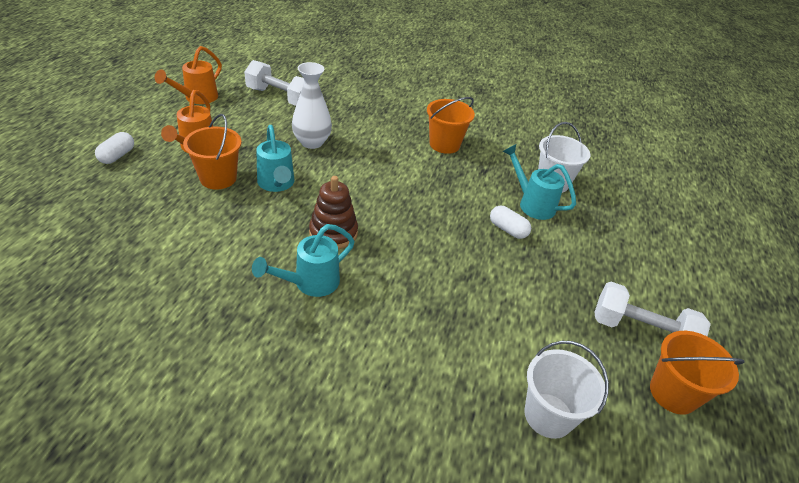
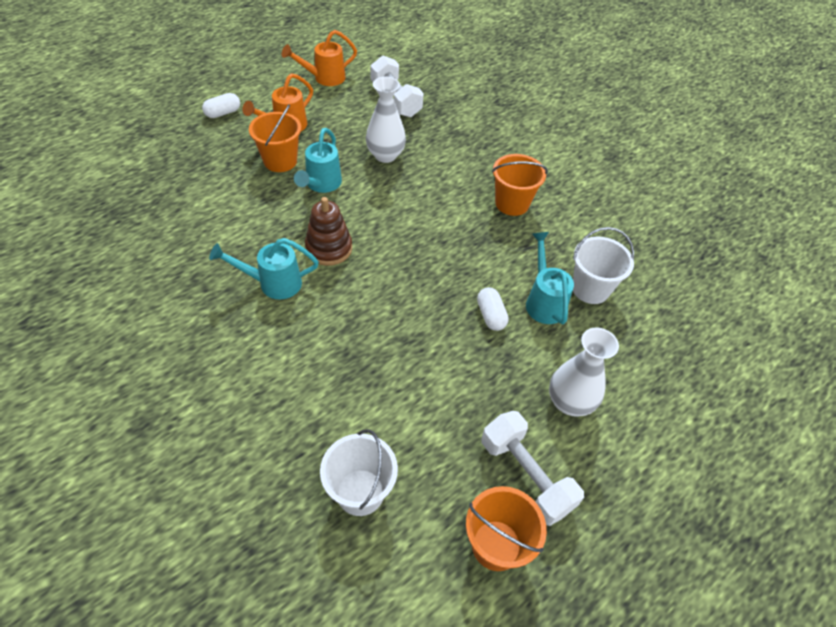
camera: 35 degrees right, 10 degrees up
none -> white vase [549,327,619,417]

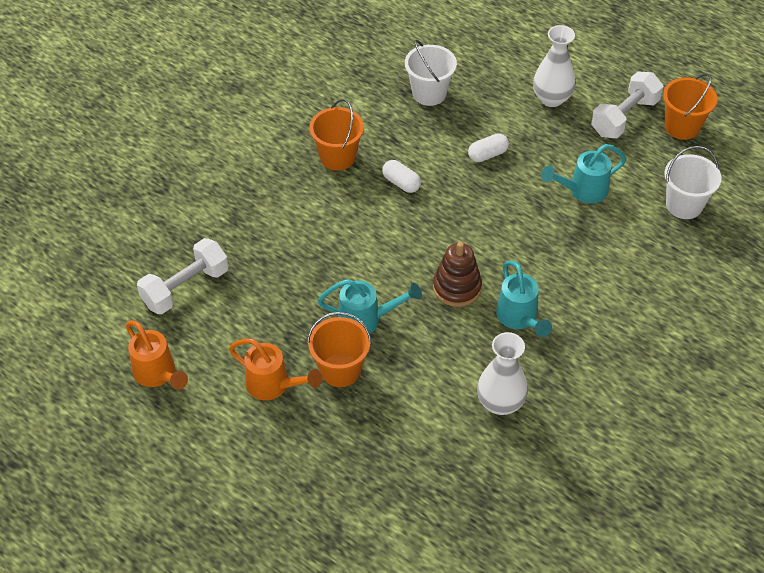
camera: 100 degrees left, 0 degrees up
white capsule [202,93,240,118] -> white capsule moved to [382,160,421,193]
white vase [366,77,406,163] -> white vase moved to [477,332,528,415]
turquoise watering can [526,232,574,325] -> turquoise watering can moved to [541,144,626,204]

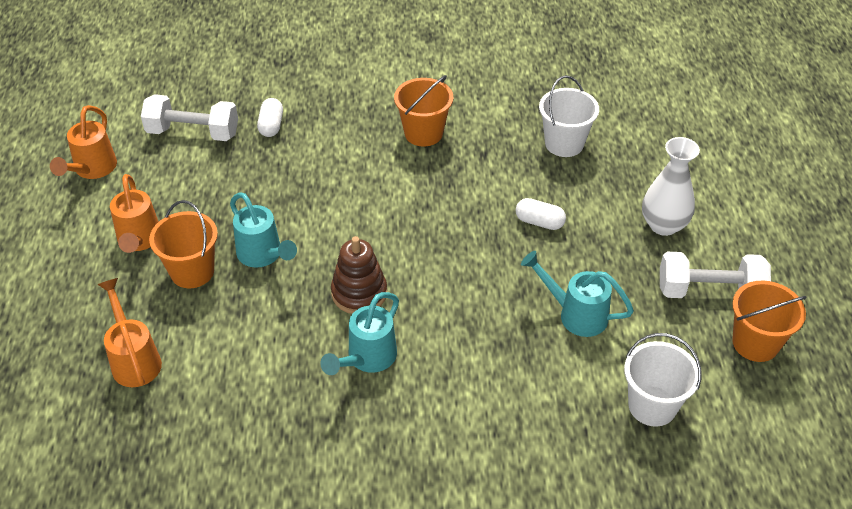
camera: 50 degrees right, 5 degrees down
white capsule [382,160,421,193] -> white capsule moved to [257,98,283,137]
white vase [477,332,528,415] -> none
none -> orange watering can [97,278,162,387]

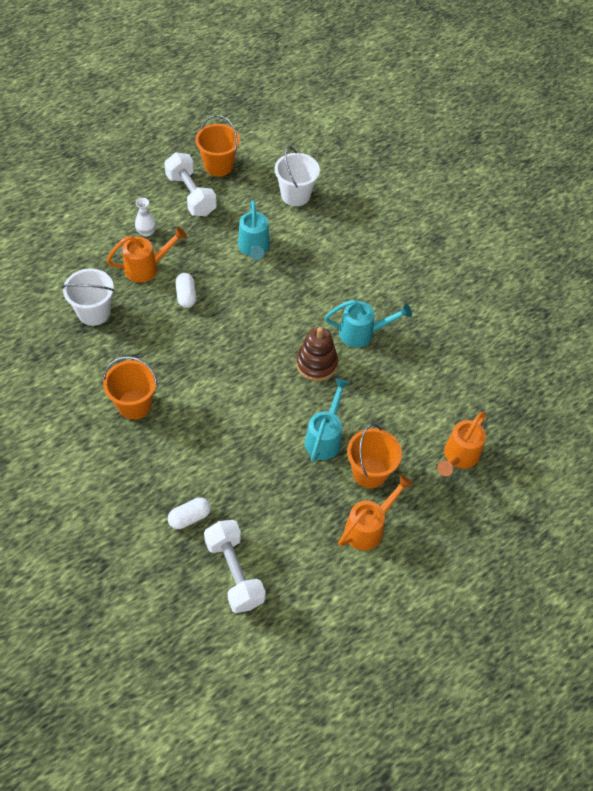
camera: 125 degrees left, 10 degrees up
orange watering can [50,105,117,179] -> orange watering can moved to [106,227,187,283]
white vase [642,137,700,236] -> white vase [135,198,156,237], size x0.56

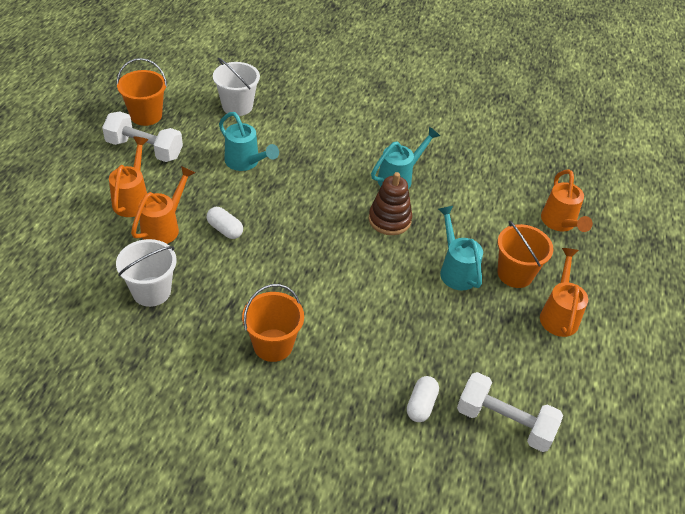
camera: 40 degrees left, 10 degrees down
white vase [135,198,156,237] -> orange watering can [109,136,149,217]

